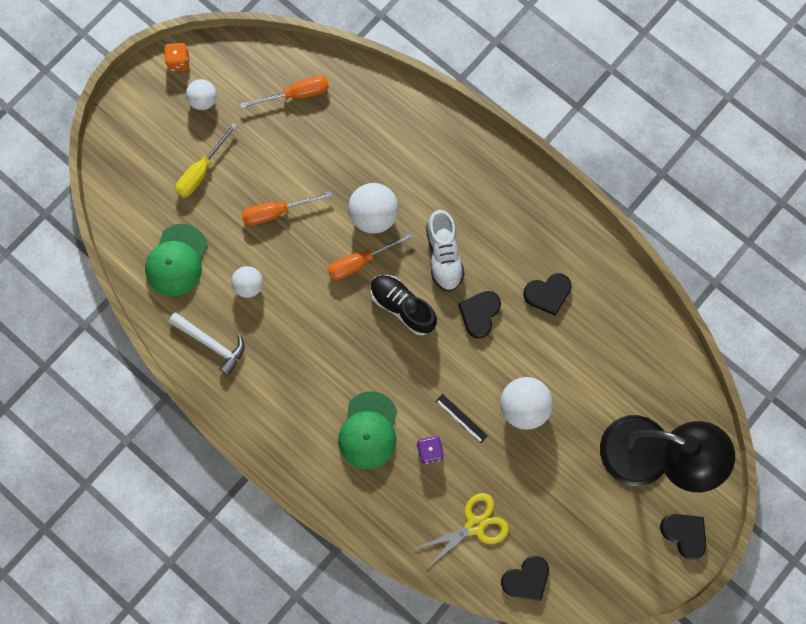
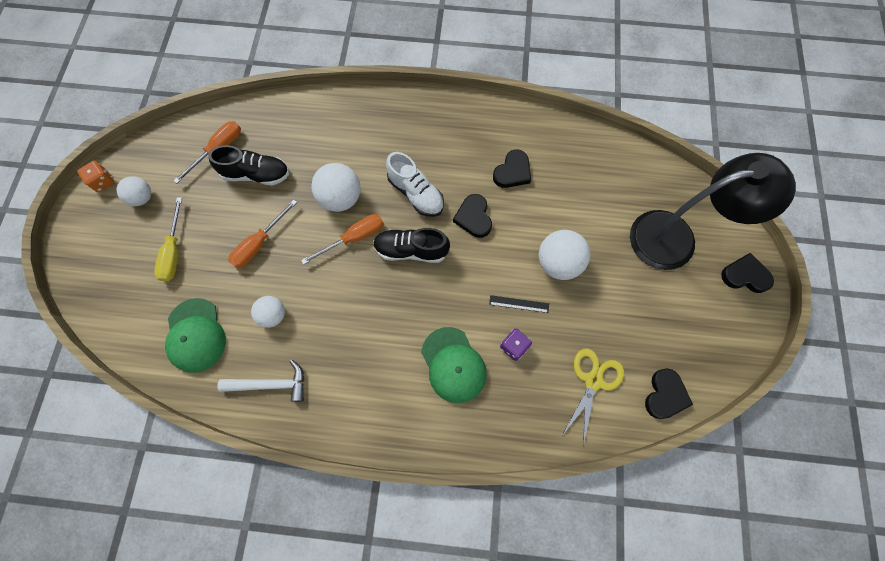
camera: 35 degrees left, 5 degrees down
orange screwdriver [327,232,414,280] -> orange screwdriver turned 150 degrees counterclockwise [301,214,384,265]
none -> black shoe [208,145,289,185]

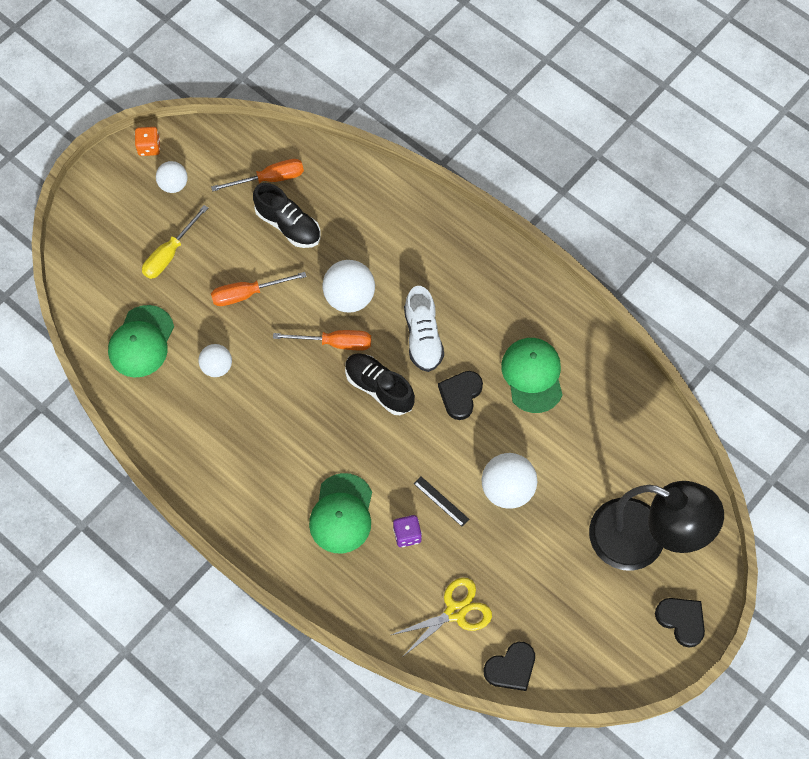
camera: 35 degrees right, 5 degrees down
white hammer [217,360,304,402] -> none
black heart [493,149,531,188] -> green cap [501,338,563,413]

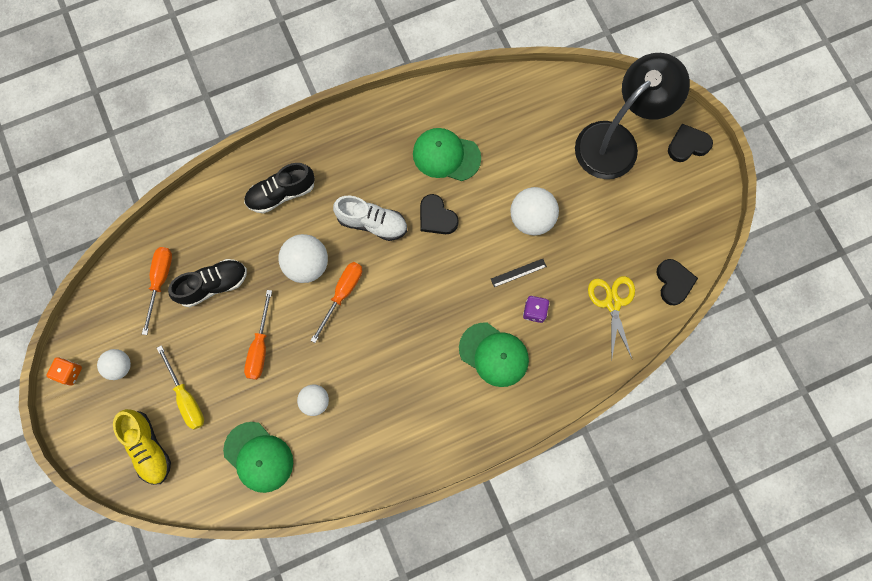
camera: 65 degrees left, 10 degrees up
black shoe [345,353,415,415] -> black shoe moved to [244,163,315,214]
none -> yellow shoe [113,409,171,485]

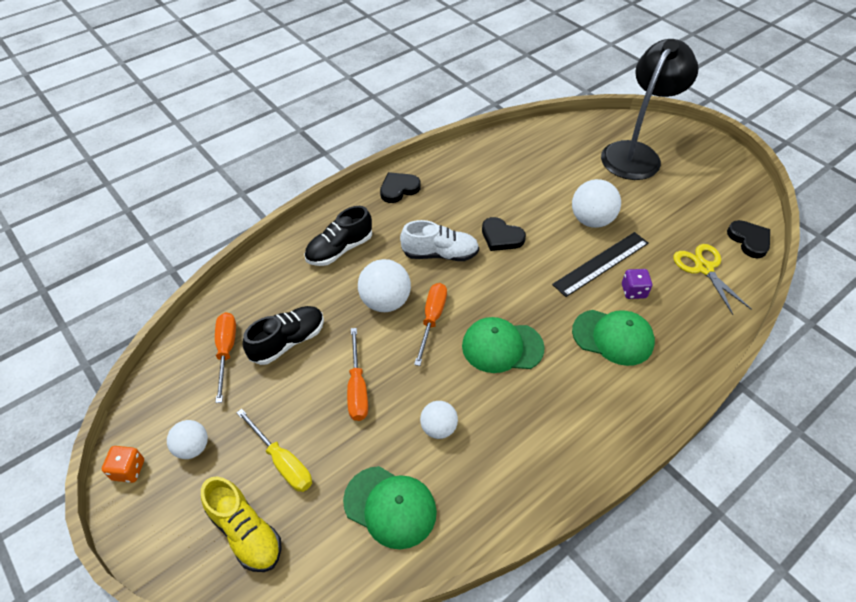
camera: 15 degrees left, 25 degrees down
green cap [413,128,481,181] -> green cap moved to [462,317,545,373]
black ruler [491,259,547,287] -> black ruler [552,232,649,297], size x1.98
black heart [668,124,713,162] -> black heart moved to [380,172,421,203]

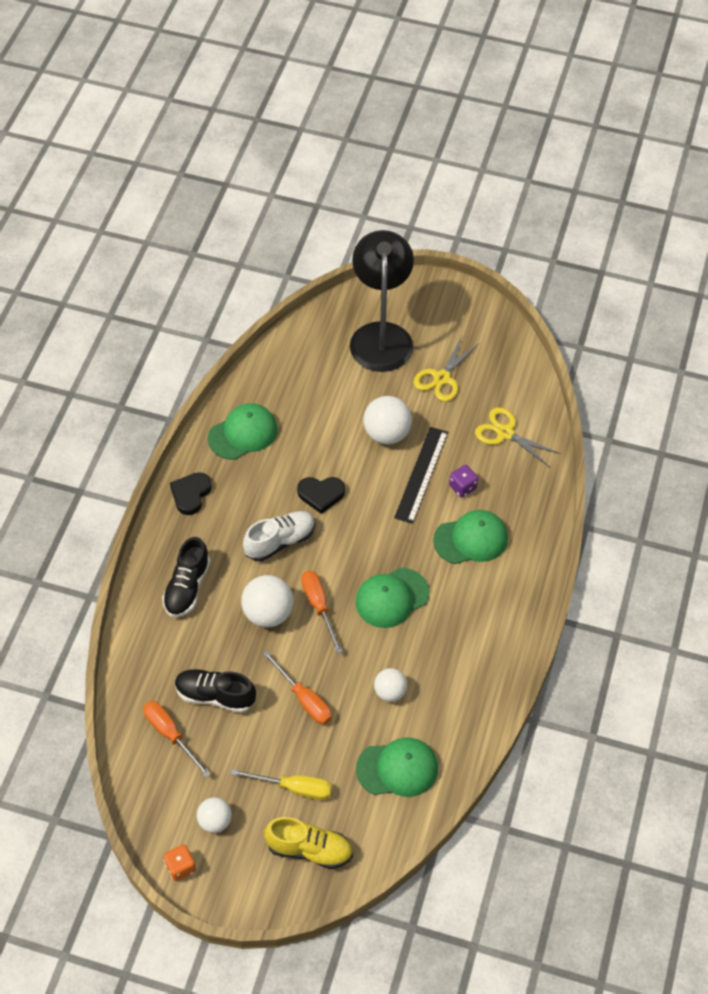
camera: 35 degrees left, 5 degrees up
black shoe [243,306,324,365] -> black shoe turned 90 degrees counterclockwise [175,669,256,713]
black heart [727,220,770,258] -> none
none -> green cap [208,403,278,460]
none -> yellow scissors [413,336,480,402]

